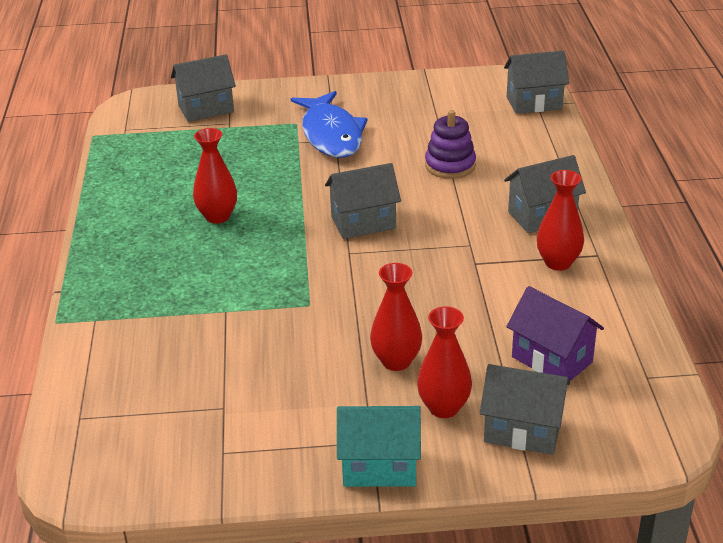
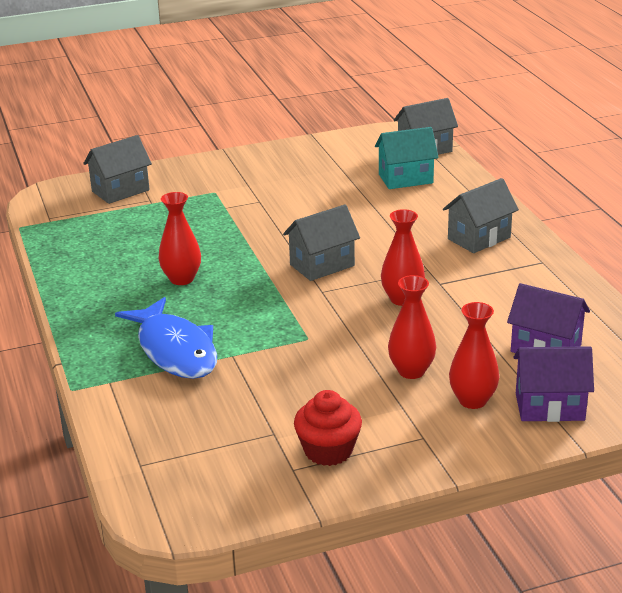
camera: 15 degrees left, 5 degrees down
blue fish [291,91,368,158] -> blue fish moved to [115,297,217,379]
turquoise house [337,406,421,487] -> turquoise house moved to [375,127,439,189]
purple stacking toy [425,110,476,179] -> none
grey house [480,364,570,455] -> purple house [513,346,594,422]
red vase [537,170,584,271] -> red vase moved to [381,209,425,306]
none -> red cupcake [294,390,362,466]

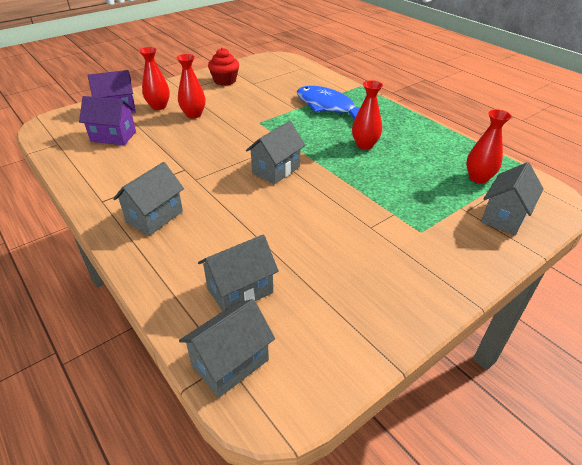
camera: 160 degrees right, 10 degrees up
turquoise house [375,127,439,189] -> grey house [198,235,279,312]
red vase [381,209,425,306] -> red vase moved to [466,110,512,183]

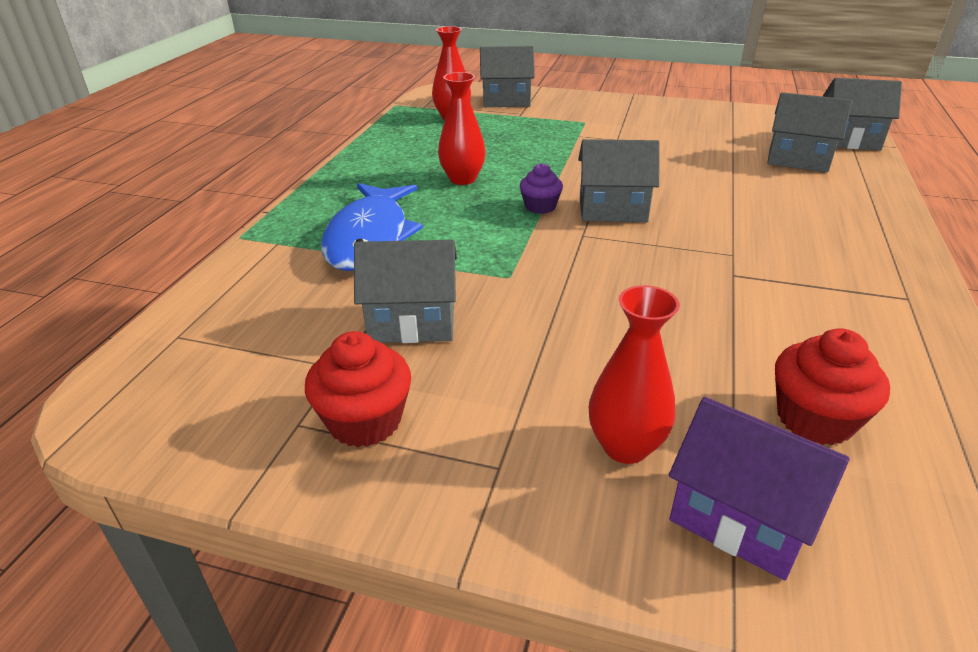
camera: 125 degrees left, 5 degrees down
purple house [79,96,136,145] -> red cupcake [775,328,890,445]
grey house [113,162,184,236] -> grey house moved to [354,240,457,343]
red vase [176,54,205,118] -> none
none -> purple cupcake [520,163,563,214]

